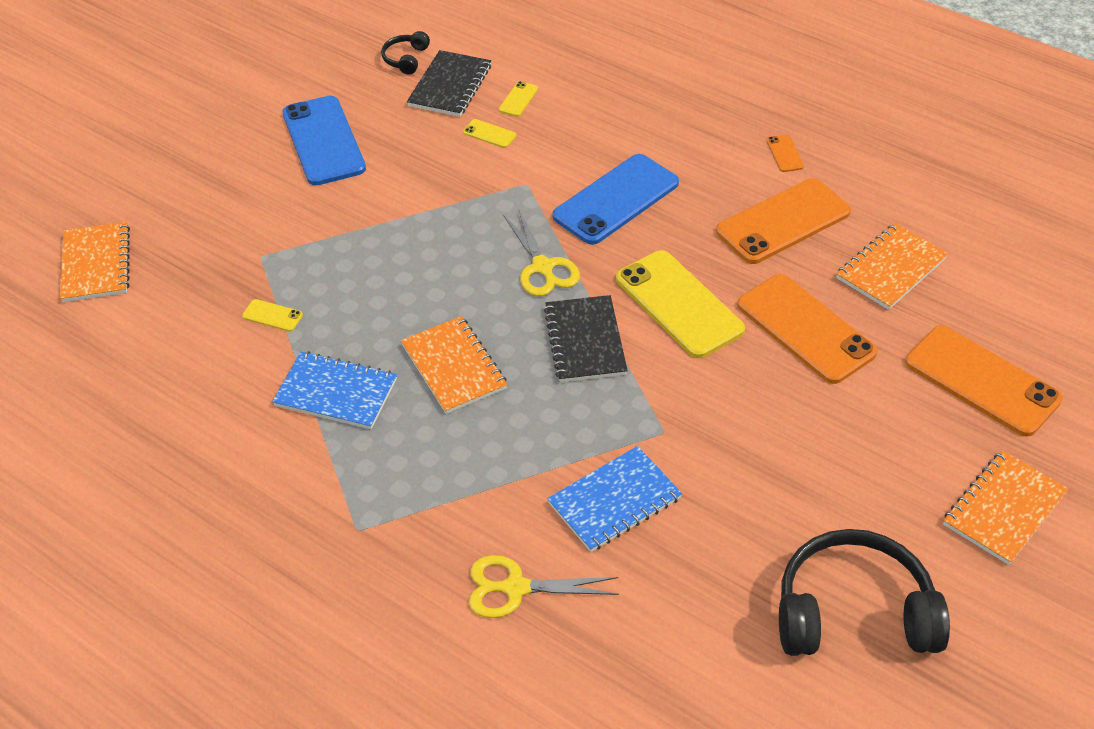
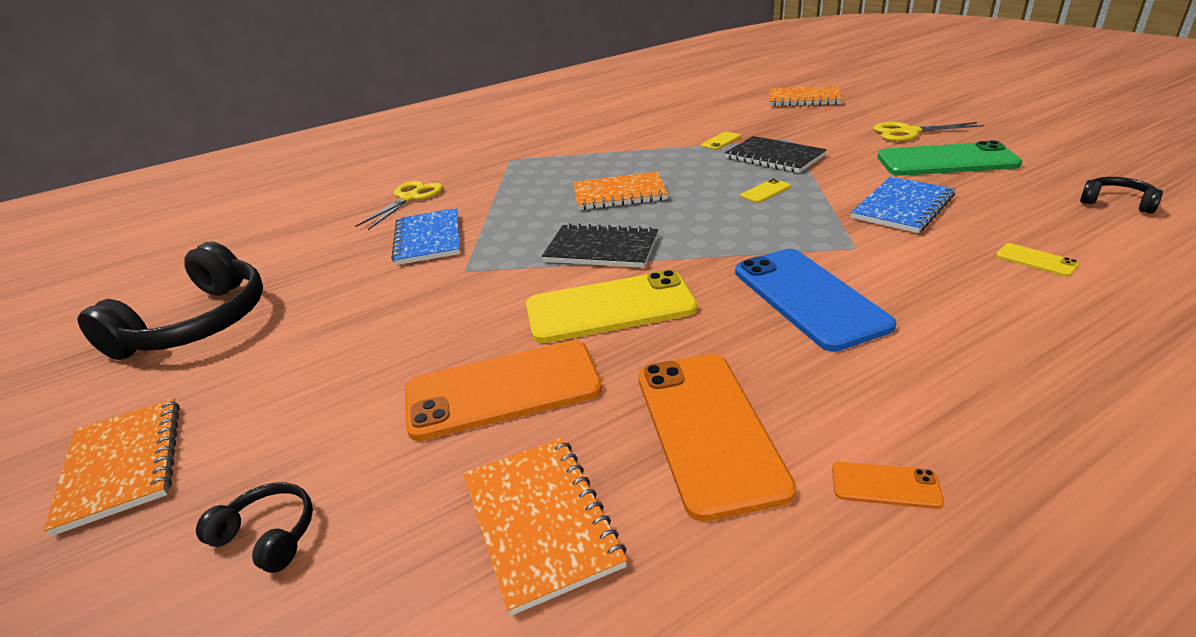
camera: 115 degrees right, 15 degrees down
blue notebook [272,351,397,429] -> blue notebook moved to [851,177,955,233]
blue phone [282,96,366,185] -> green phone [877,141,1022,176]
black notebook [407,50,491,117] -> black notebook moved to [725,136,827,173]
yellow phone [463,119,516,148] -> yellow phone moved to [740,179,791,203]
yellow scissors [503,210,580,296] -> yellow scissors moved to [873,122,984,142]
orange phone [905,325,1063,437] -> black headphones [196,482,313,573]

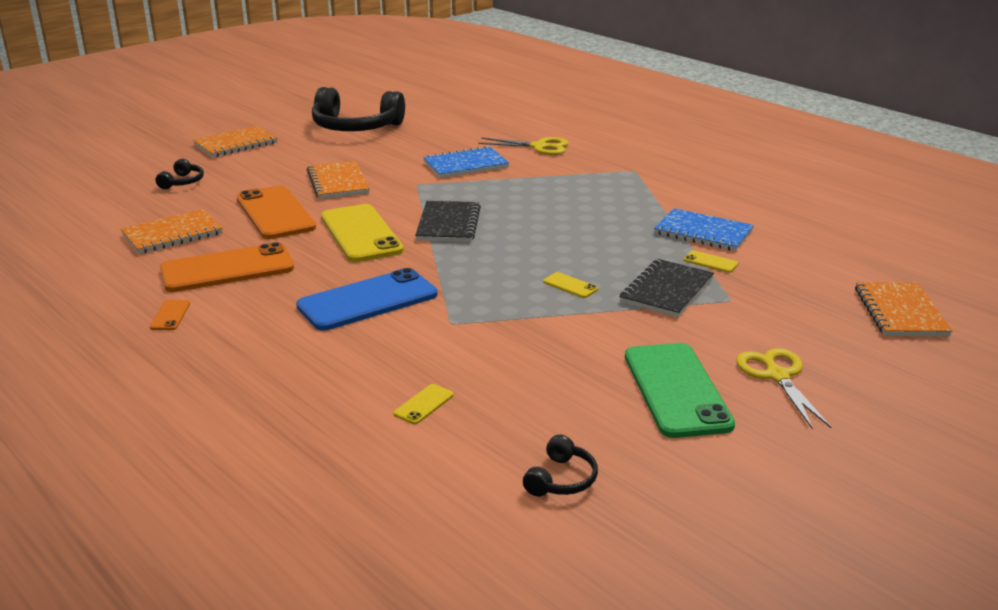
camera: 75 degrees right, 5 degrees down
orange notebook [574,172,668,210] -> orange notebook moved to [307,161,370,199]
blue notebook [851,177,955,233] -> blue notebook moved to [654,208,754,251]

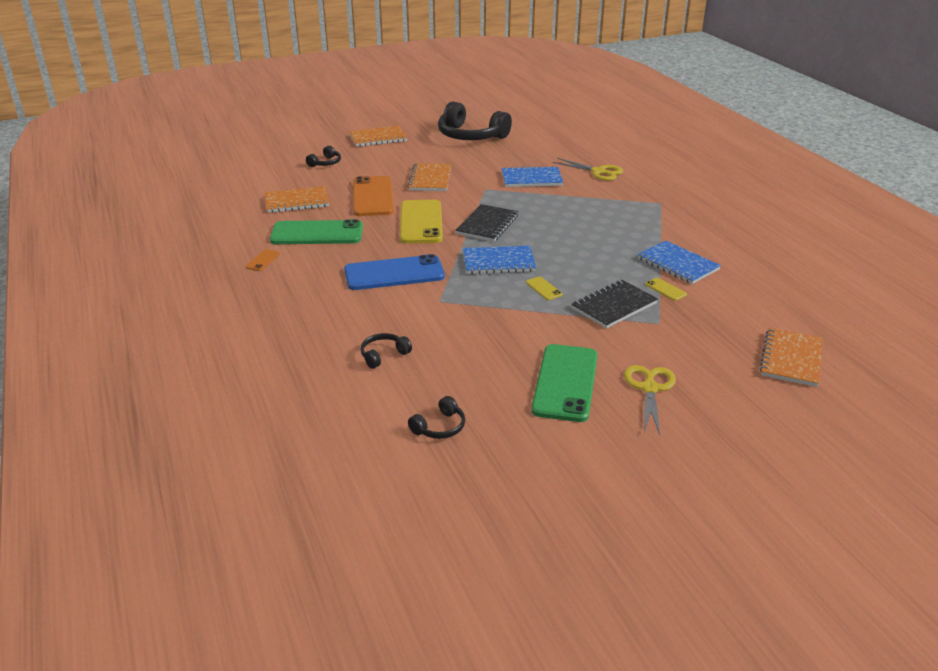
camera: 20 degrees right, 5 degrees up
orange phone [160,242,294,292] -> green phone [270,219,363,244]
yellow phone [393,384,454,424] -> black headphones [361,333,412,369]
none -> blue notebook [463,246,536,274]

